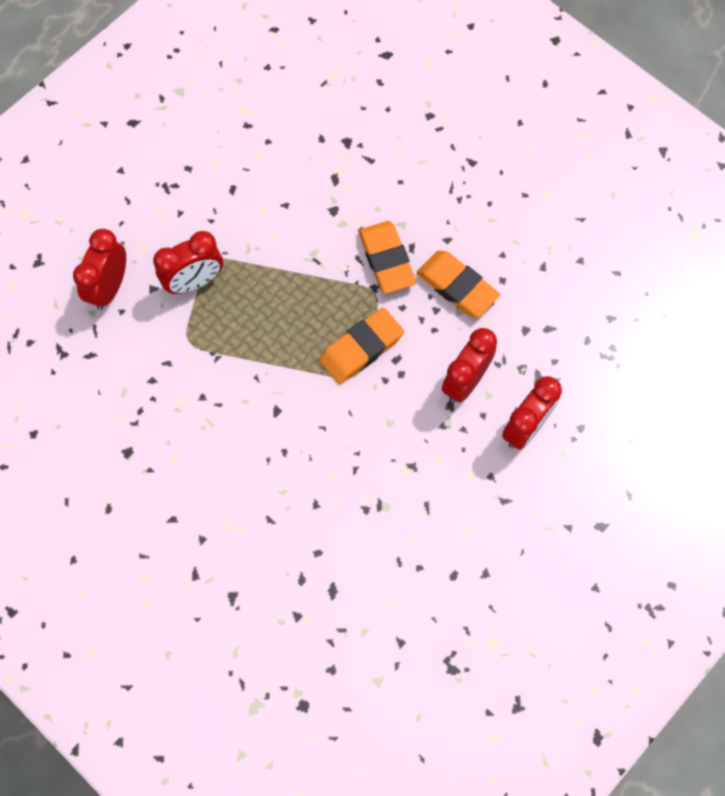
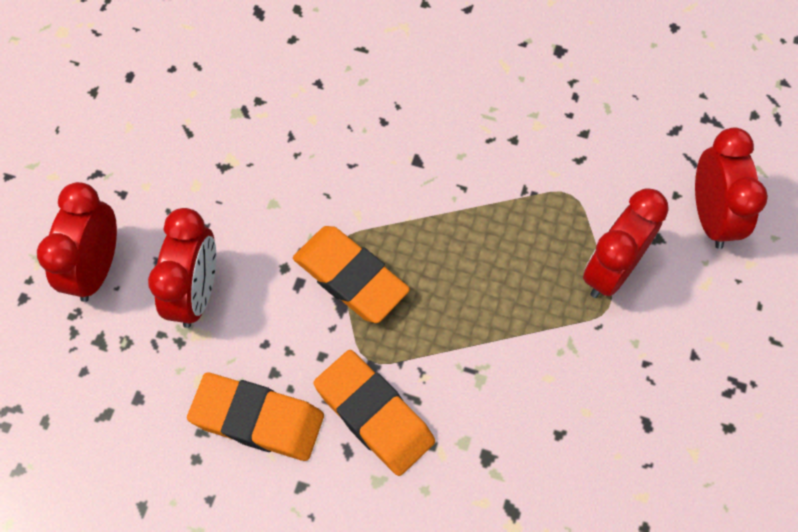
camera: 155 degrees right, 5 degrees down
orange eraser [319,307,404,384] -> orange eraser turned 75 degrees counterclockwise [293,226,410,323]

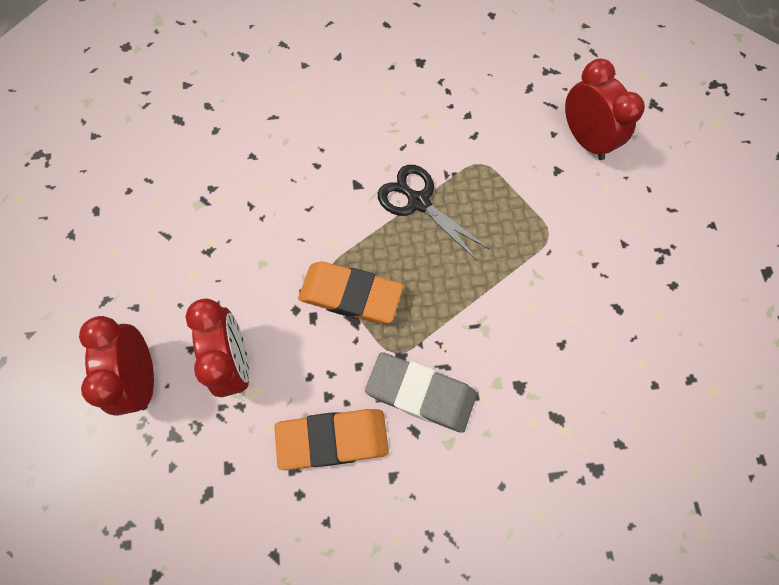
camera: 25 degrees left, 5 degrees up
orange eraser [314,350,435,476] -> grey eraser [365,352,477,433]
red clock [583,188,669,298] -> none
none -> black scissors [378,165,489,261]

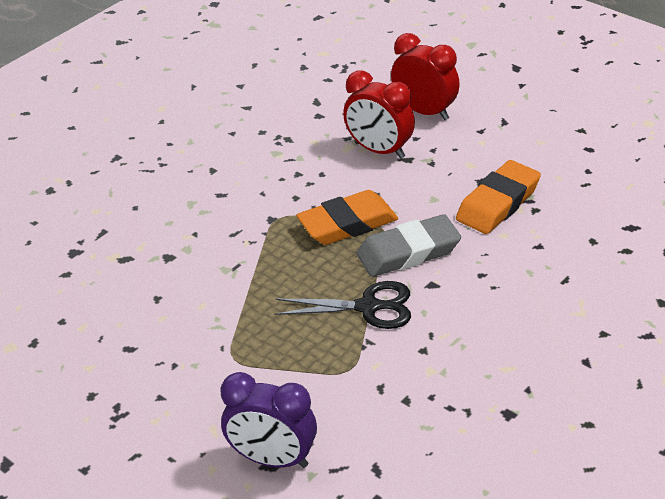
camera: 140 degrees right, 30 degrees down
orange eraser [275,409,389,470] -> orange eraser moved to [456,160,541,234]
grey eraser [365,352,477,433] -> grey eraser moved to [356,214,461,277]
red clock [565,58,645,160] -> purple clock [220,372,317,468]

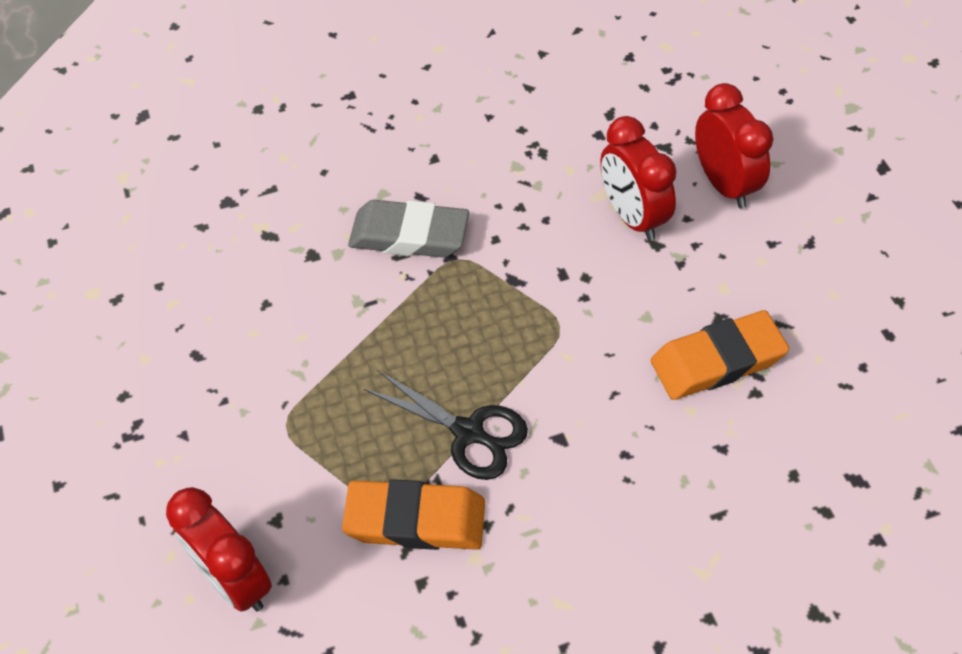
camera: 30 degrees right, 15 degrees up
purple clock [220,372,317,468] -> red clock [166,487,272,612]
orange eraser [296,190,398,245] -> orange eraser moved to [342,479,485,550]
grey eraser [356,214,461,277] -> grey eraser moved to [348,200,469,258]

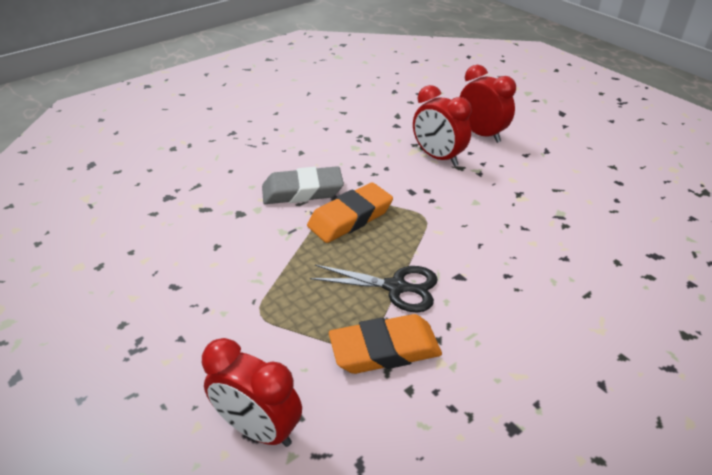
camera: 20 degrees left, 15 degrees down
orange eraser [651,310,789,400] -> orange eraser moved to [307,183,393,243]

